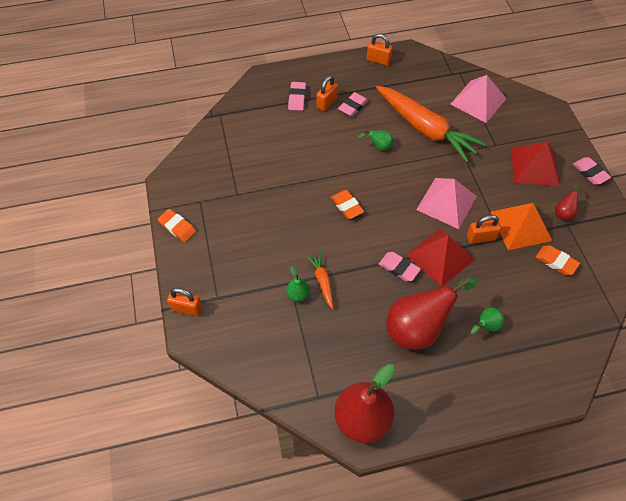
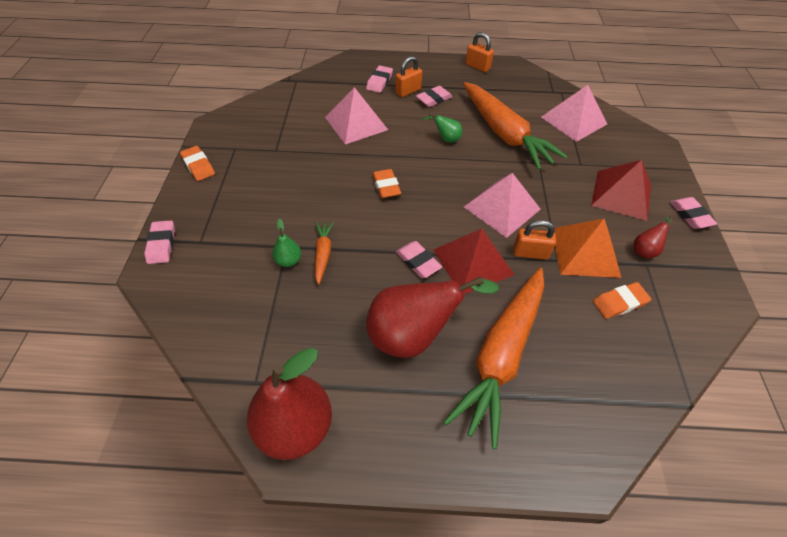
camera: 15 degrees right, 5 degrees down
orange padlock [167,288,202,316] -> pink eraser [144,220,175,264]
green pear [471,308,504,334] -> orange carrot [444,268,544,449]
orange eraser [536,245,580,275] -> orange eraser turned 75 degrees counterclockwise [593,282,651,319]
none -> pink pyramid [325,87,388,144]

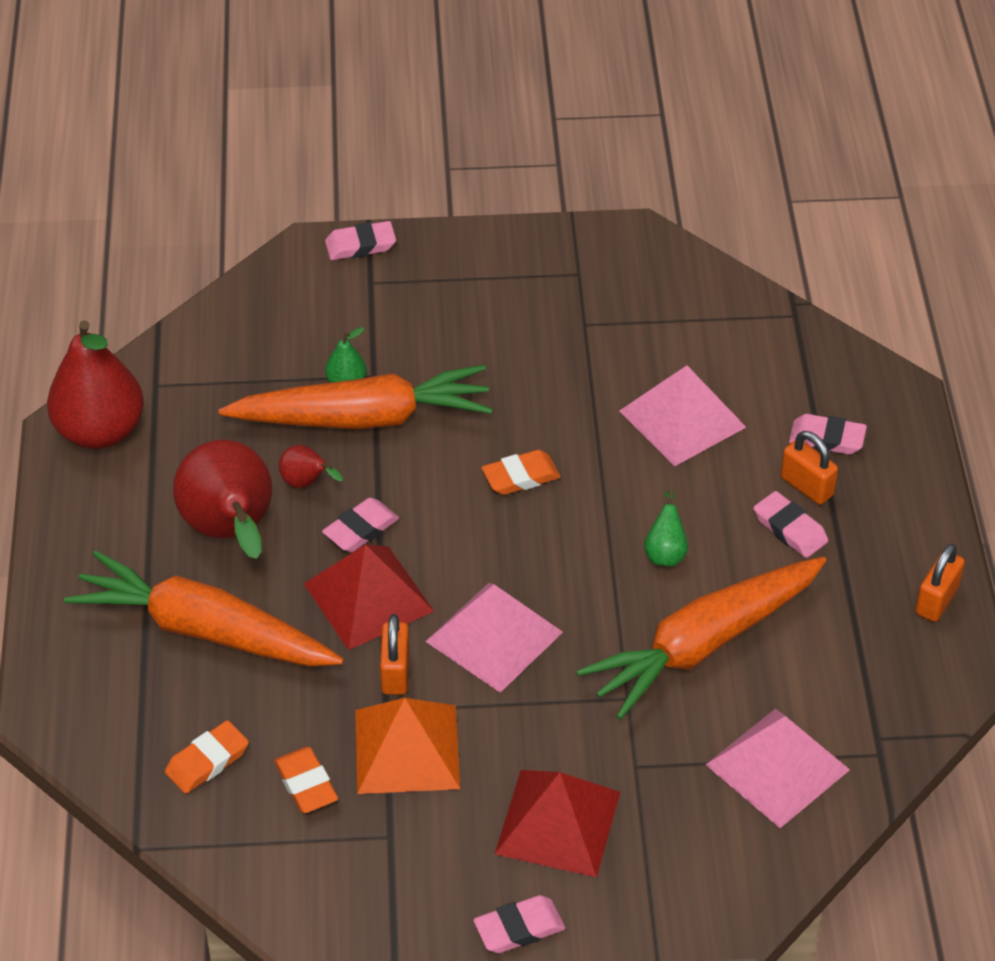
camera: 85 degrees right, 5 degrees down
orange eraser [180,146,215,181] -> orange eraser moved to [165,720,249,794]
orange carrot [315,222,334,285] -> orange carrot [218,365,493,429], size x2.29
red pear [634,216,673,259] -> red pear moved to [279,445,343,488]

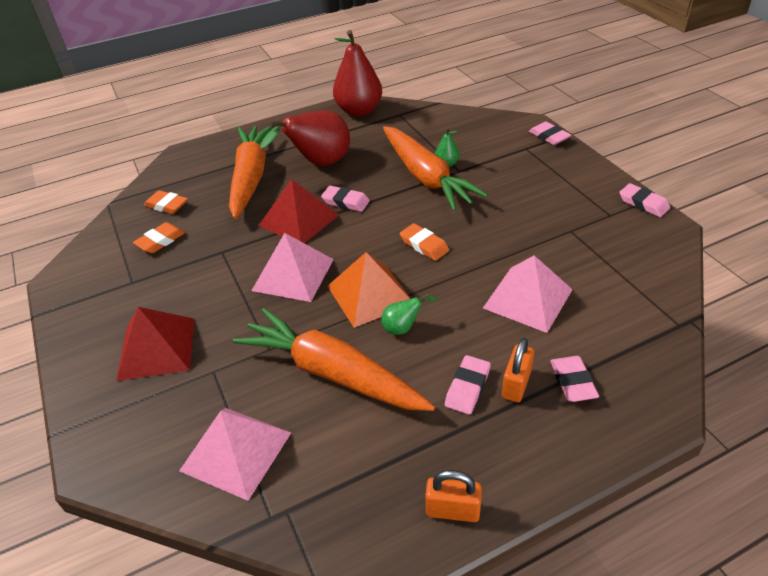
camera: 70 degrees right, 5 degrees down
red pear [279,445,343,488] -> none
orange pyramid [355,698,460,794] -> orange pyramid moved to [328,252,411,328]
orange padlock [380,614,409,695] -> none
pink eraser [473,895,565,953] -> pink eraser moved to [619,183,670,217]

